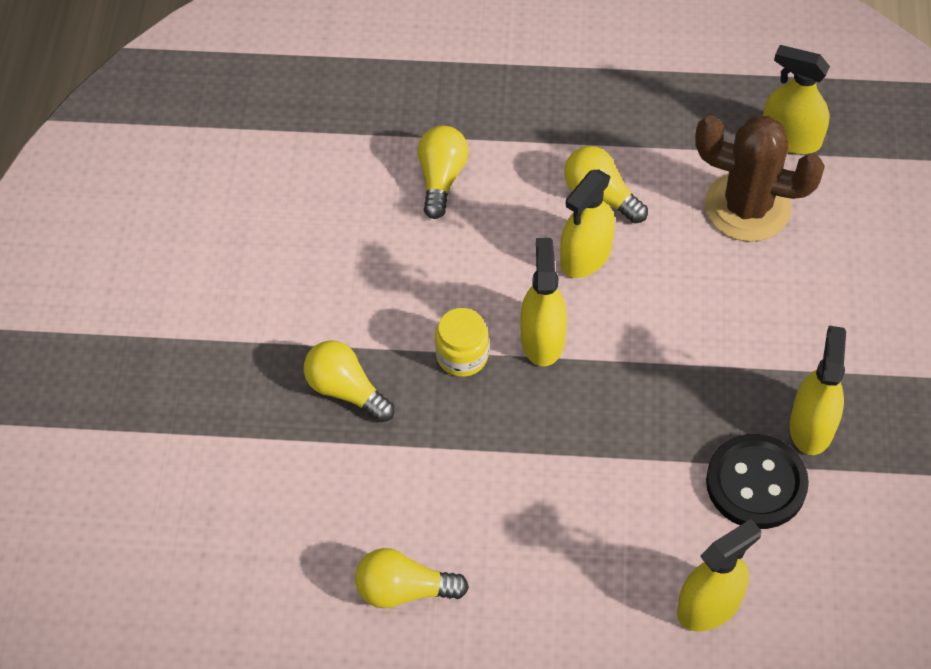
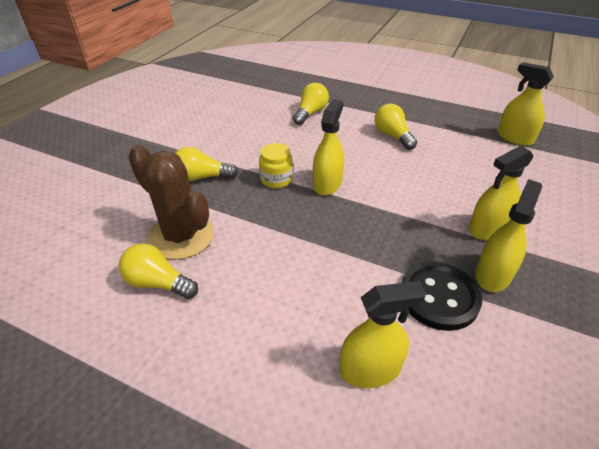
camera: 20 degrees right, 15 degrees down
yellow light bulb [304,341,394,422] -> yellow light bulb turned 60 degrees counterclockwise [175,147,238,181]
yellow spray bottle [560,170,615,278] -> yellow spray bottle moved to [469,146,534,240]
brown cactus [695,115,825,242] -> brown cactus moved to [128,145,214,260]

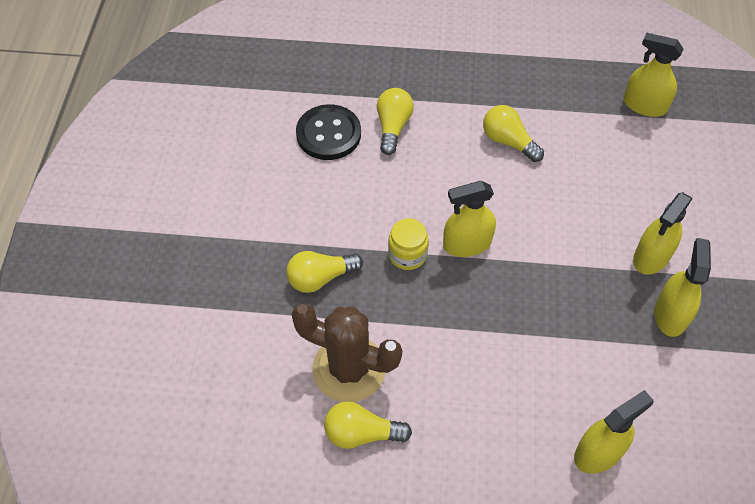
camera: 20 degrees left, 15 degrees up
yellow spray bottle [313,99,344,196] -> yellow spray bottle turned 105 degrees counterclockwise [443,181,496,257]
black button [402,262,482,331] -> black button moved to [296,104,361,160]

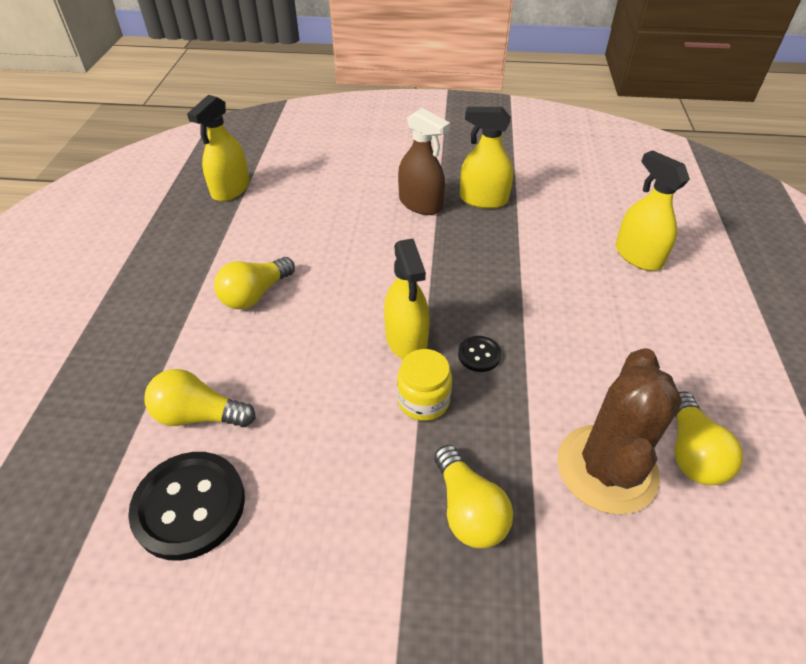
camera: 90 degrees left, 10 degrees down
yellow spray bottle [633,192,693,275] -> brown spray bottle [398,108,450,215]
none -> black button [458,336,501,372]

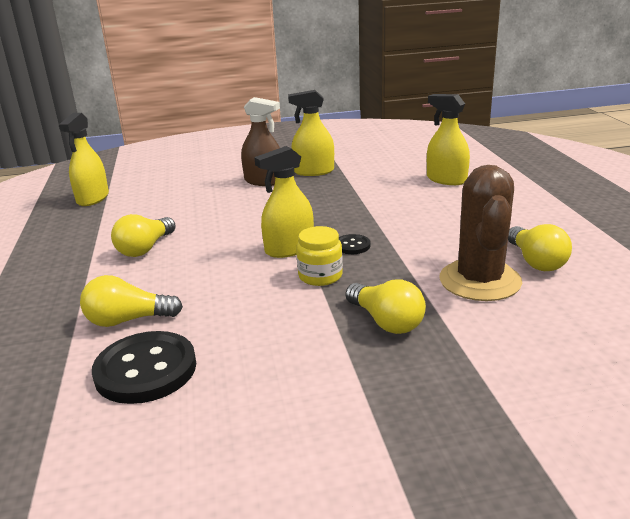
camera: 15 degrees left, 20 degrees down
yellow spray bottle [384,238,430,359] -> yellow spray bottle turned 90 degrees clockwise [254,146,314,258]

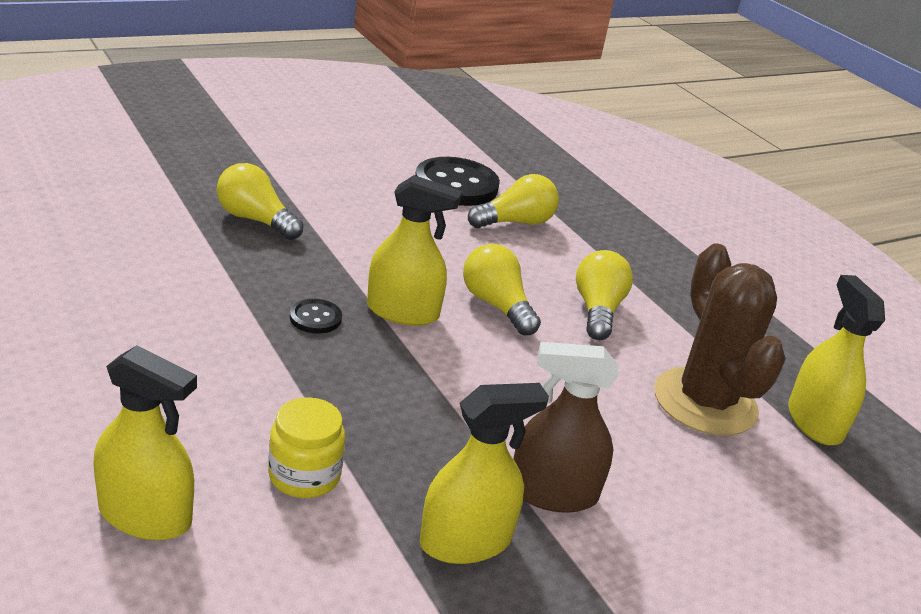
camera: 155 degrees right, 5 degrees up
yellow spray bottle [254,146,314,258] -> yellow spray bottle turned 60 degrees clockwise [367,175,462,326]
yellow jar [296,226,343,286] -> yellow jar moved to [268,397,345,498]
brown cactus [439,165,522,301] -> brown cactus moved to [654,243,786,436]
yellow light bulb [508,224,572,271] -> yellow light bulb moved to [463,244,541,336]

